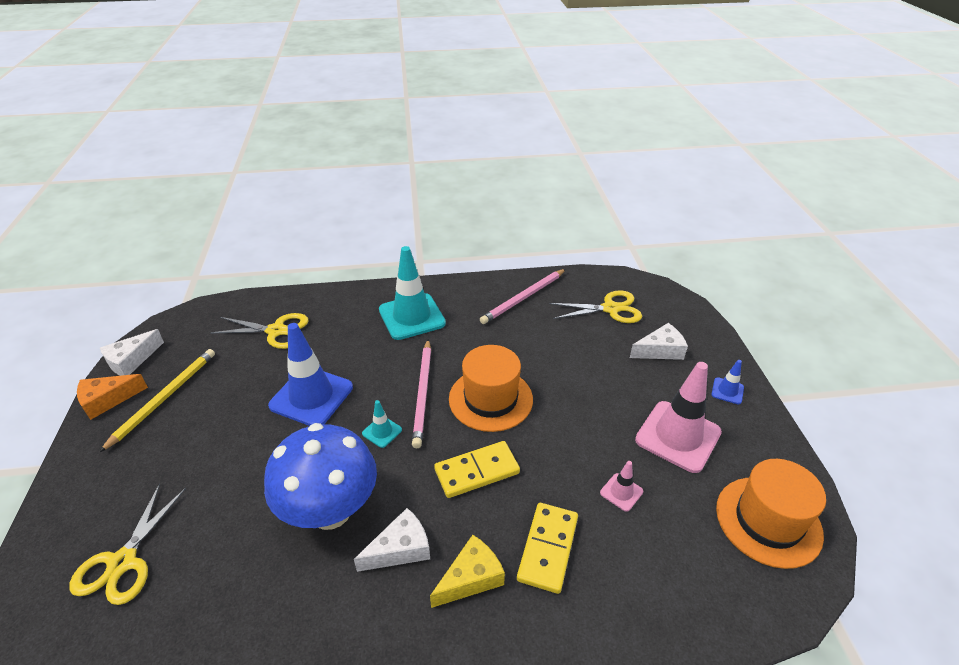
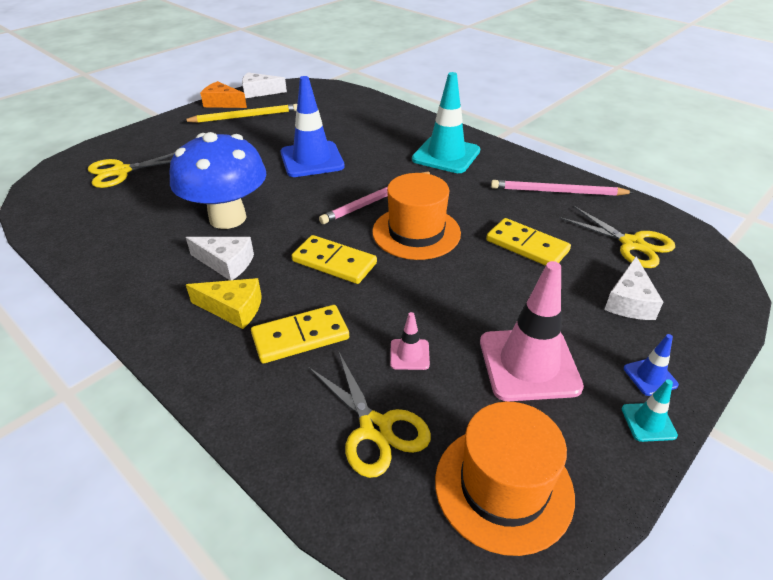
camera: 50 degrees right, 0 degrees up
yellow scissors [211,313,309,349] -> yellow scissors moved to [308,352,431,478]
turquoise traffic cone [362,400,402,448] -> turquoise traffic cone moved to [622,379,678,442]
white cheese [630,323,688,360] -> white cheese turned 75 degrees clockwise [604,256,663,320]
none -> yellow domino [486,218,571,266]

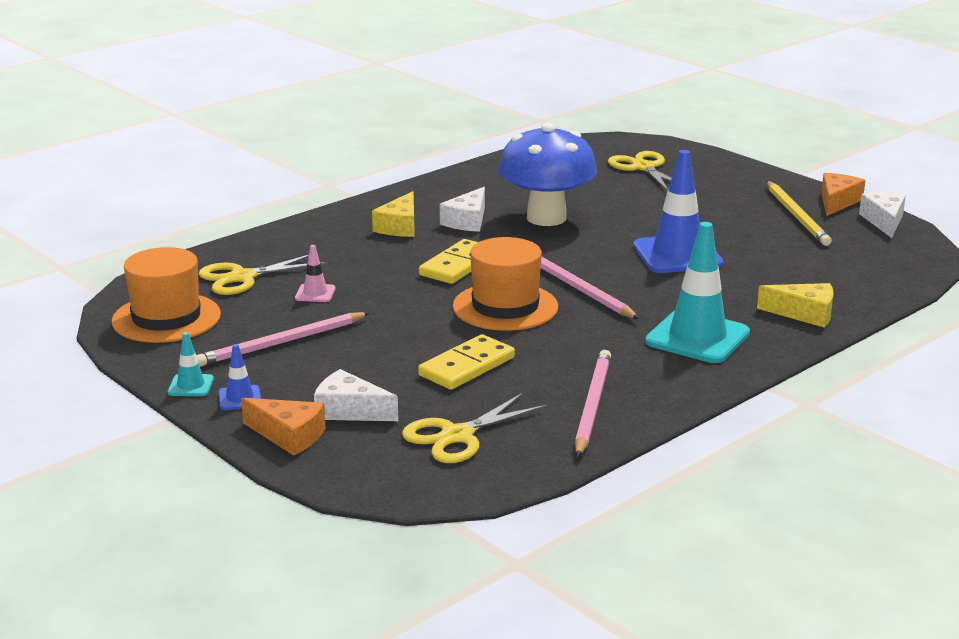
camera: 95 degrees right, 15 degrees down
yellow domino [251,305,349,363] -> none
pink traffic cone [480,261,584,401] -> pink pencil [196,312,369,367]
none -> orange cheese [241,398,325,456]
none -> yellow cheese [757,283,834,328]

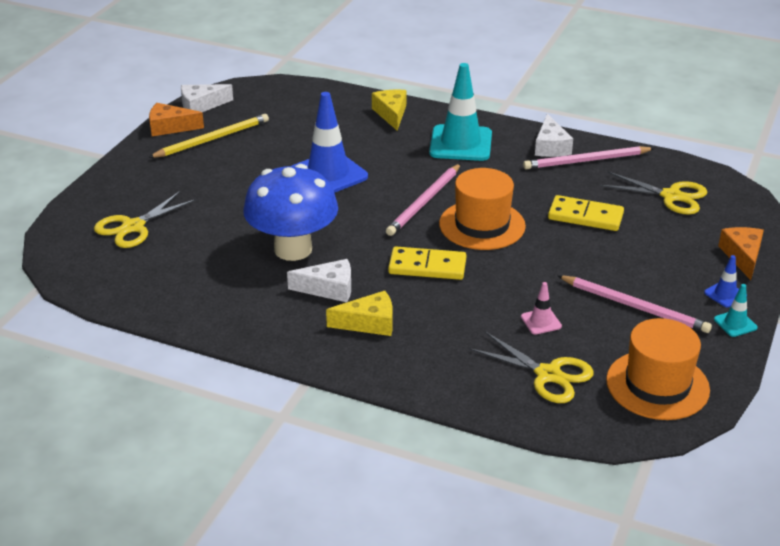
camera: 115 degrees left, 10 degrees up
white cheese [314,369,398,421] -> white cheese moved to [535,114,573,157]

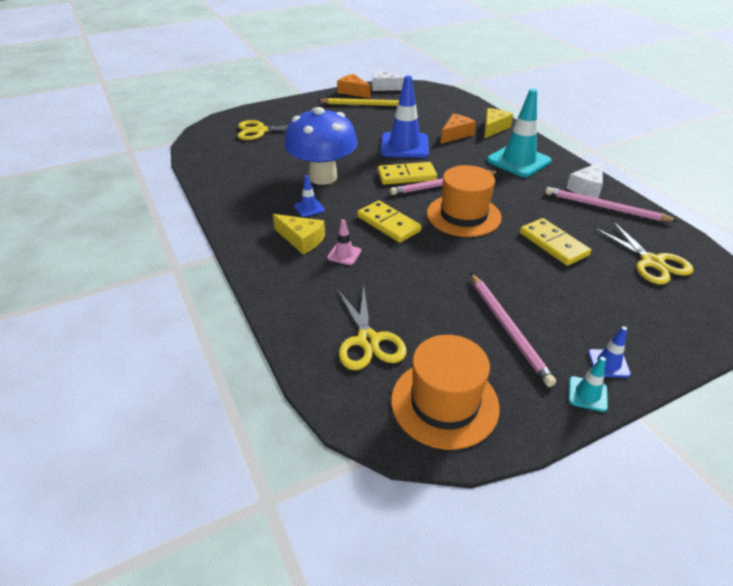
camera: 40 degrees right, 5 degrees up
white cheese [287,259,351,302] -> blue traffic cone [294,175,325,217]
pink traffic cone [521,282,562,335] -> pink traffic cone moved to [327,219,361,265]
orange cheese [718,227,764,280] -> orange cheese moved to [441,114,476,144]
none -> yellow domino [378,162,437,185]

